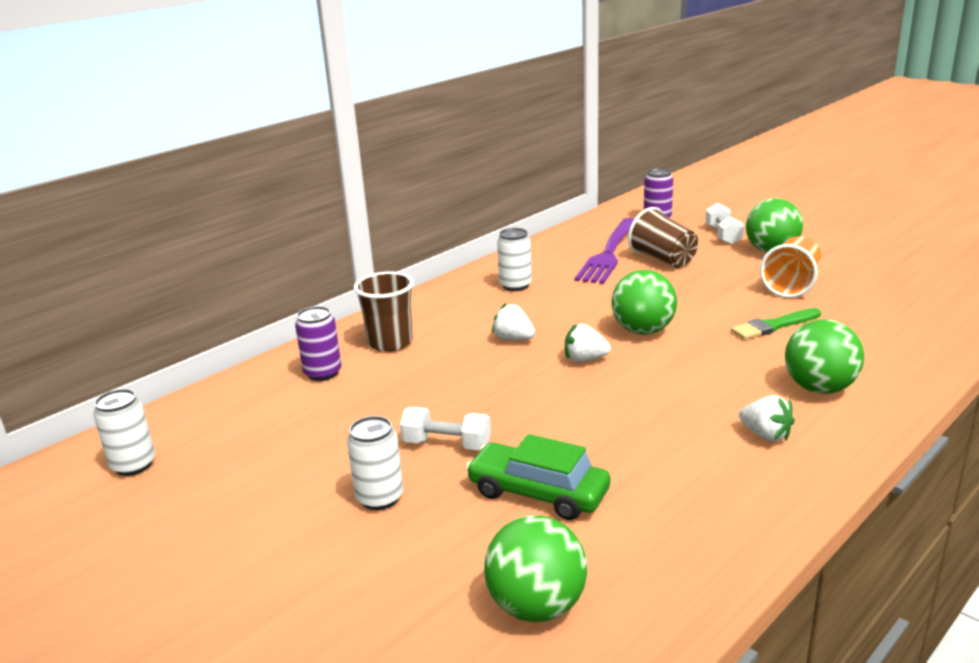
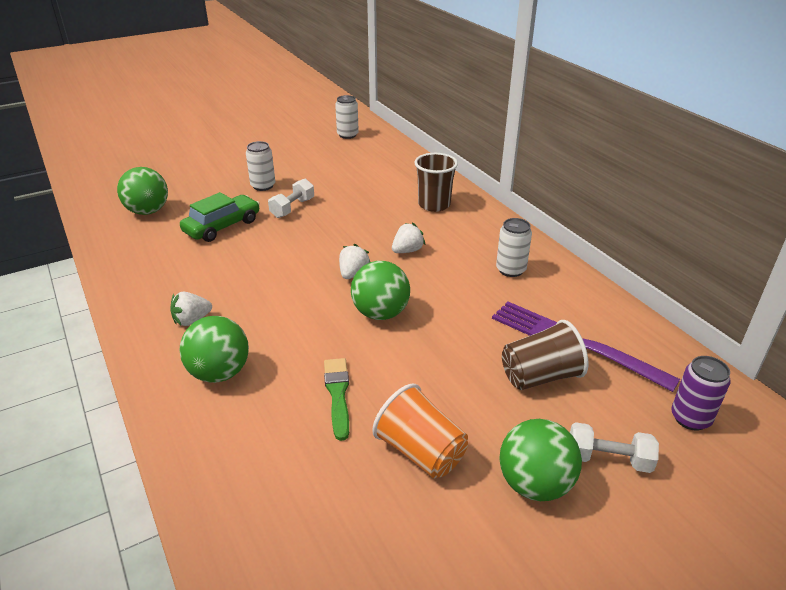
camera: 105 degrees right, 10 degrees up
purple can [295,306,341,381] -> none

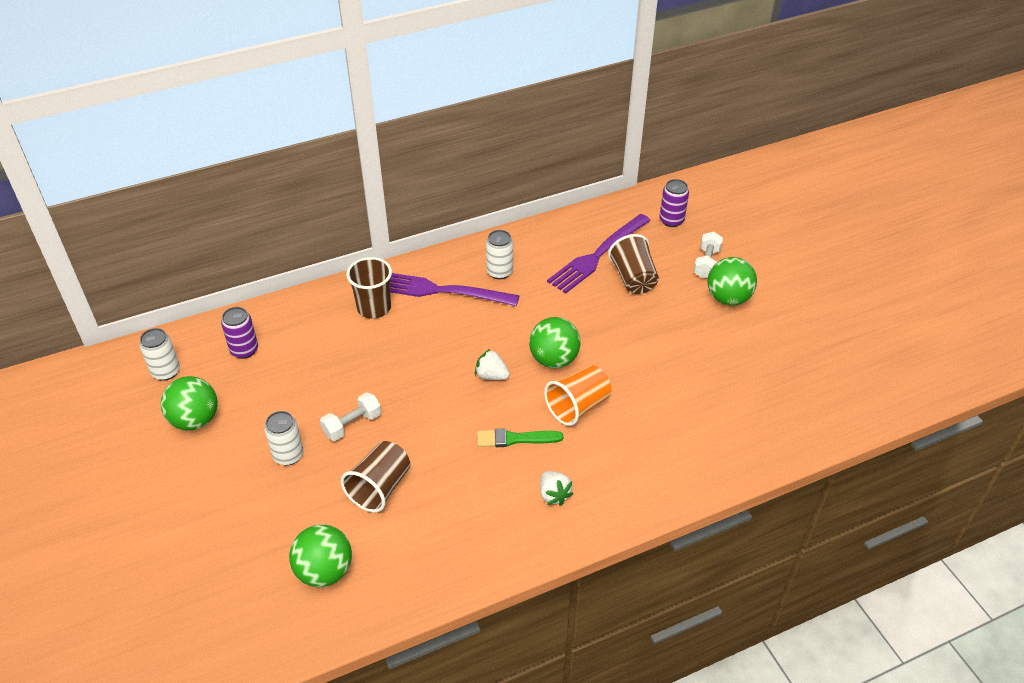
camera: 85 degrees left, 10 degrees up
green car [180,192,260,242] -> brown cup [341,441,410,513]
green ball [180,316,249,383] -> green ball moved to [161,376,218,431]
white dumbbell [268,179,314,218] -> white dumbbell turned 75 degrees counterclockwise [320,392,381,441]
green brush [324,358,349,441] -> green brush moved to [477,428,564,447]
orange cup [372,384,468,478] -> orange cup moved to [544,365,611,426]
white strawberry [392,222,425,253] -> none
none -> purple can [221,307,258,359]
none -> purple fork [390,273,520,306]

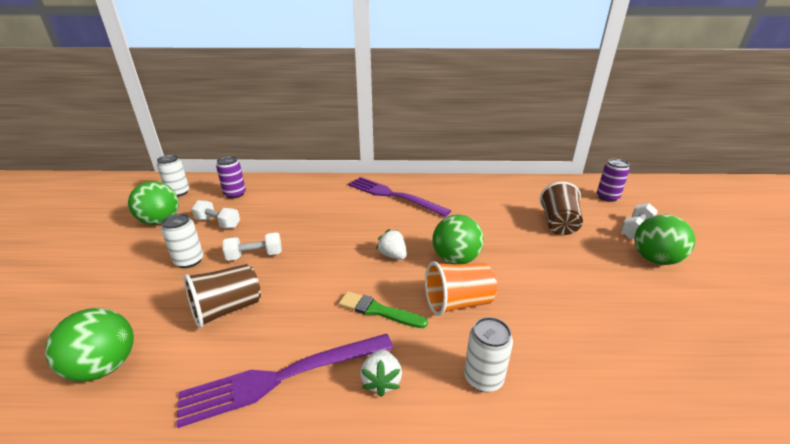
camera: 25 degrees right, 15 degrees down
brown cup [346,257,392,319] -> none
white can [486,230,513,279] -> white can moved to [464,317,513,392]
purple fork [547,214,651,294] -> purple fork moved to [176,334,394,428]
none -> white dumbbell [192,200,240,228]

